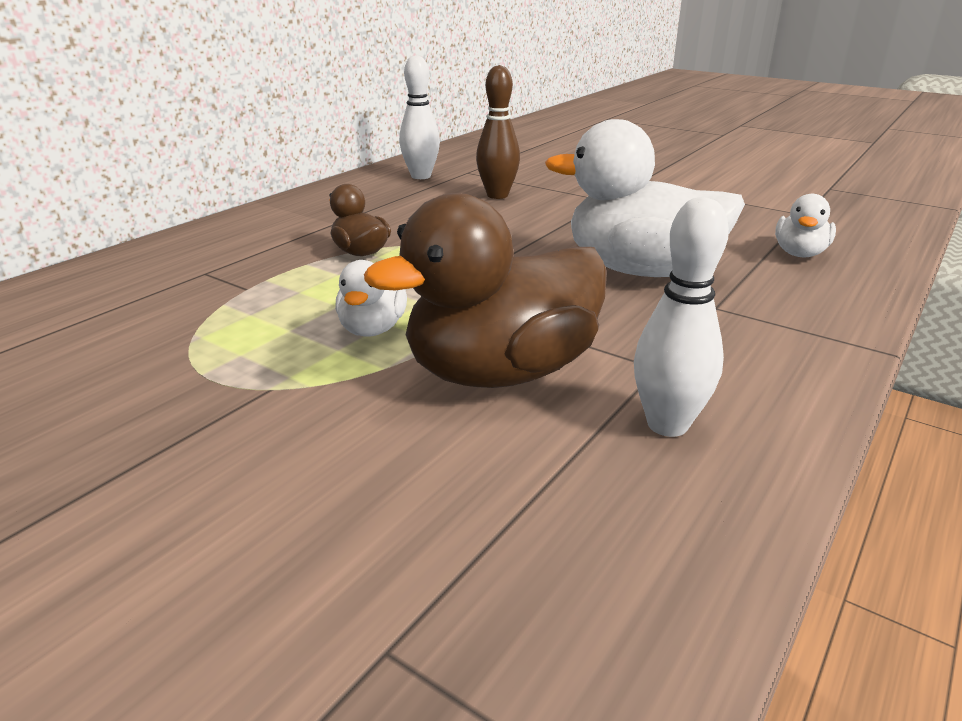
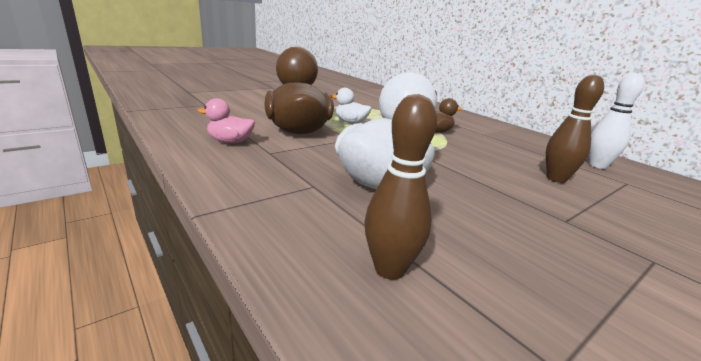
camera: 105 degrees right, 5 degrees down
white bowling pin [634,197,729,437] -> pink duck [198,98,255,143]
white duck [775,194,836,257] -> brown bowling pin [365,94,437,280]

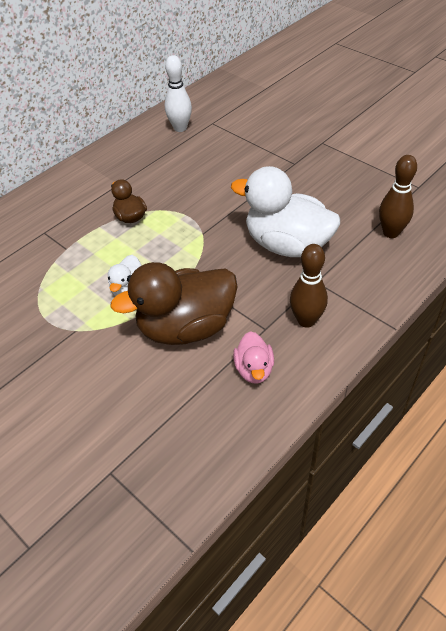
camera: 95 degrees left, 25 degrees up
brown bowling pin [546,74,604,183] -> brown bowling pin moved to [290,244,328,328]

